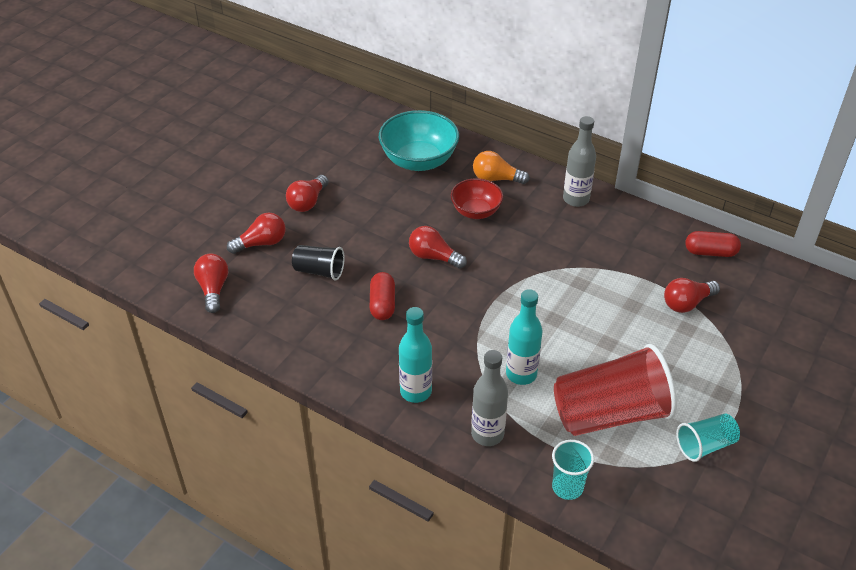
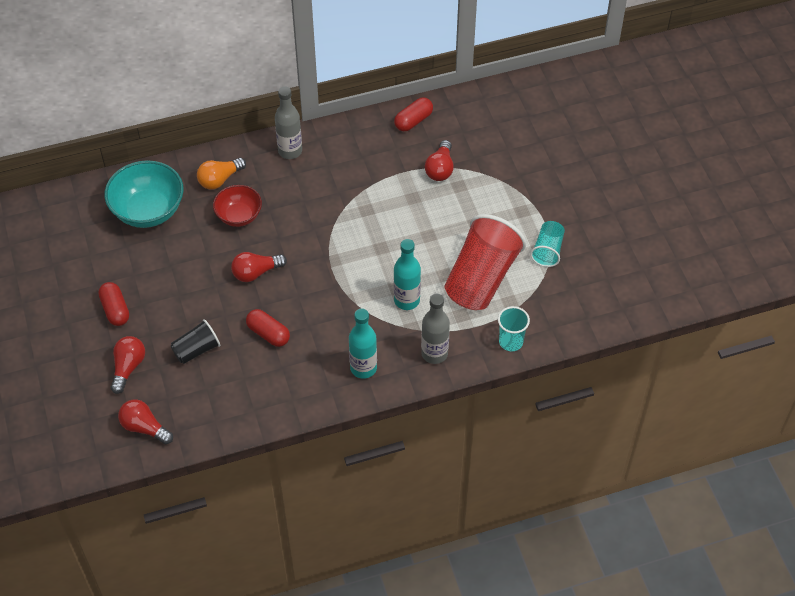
camera: 50 degrees left, 10 degrees up
red light bulb [286,175,329,212] -> red capsule [98,282,129,326]

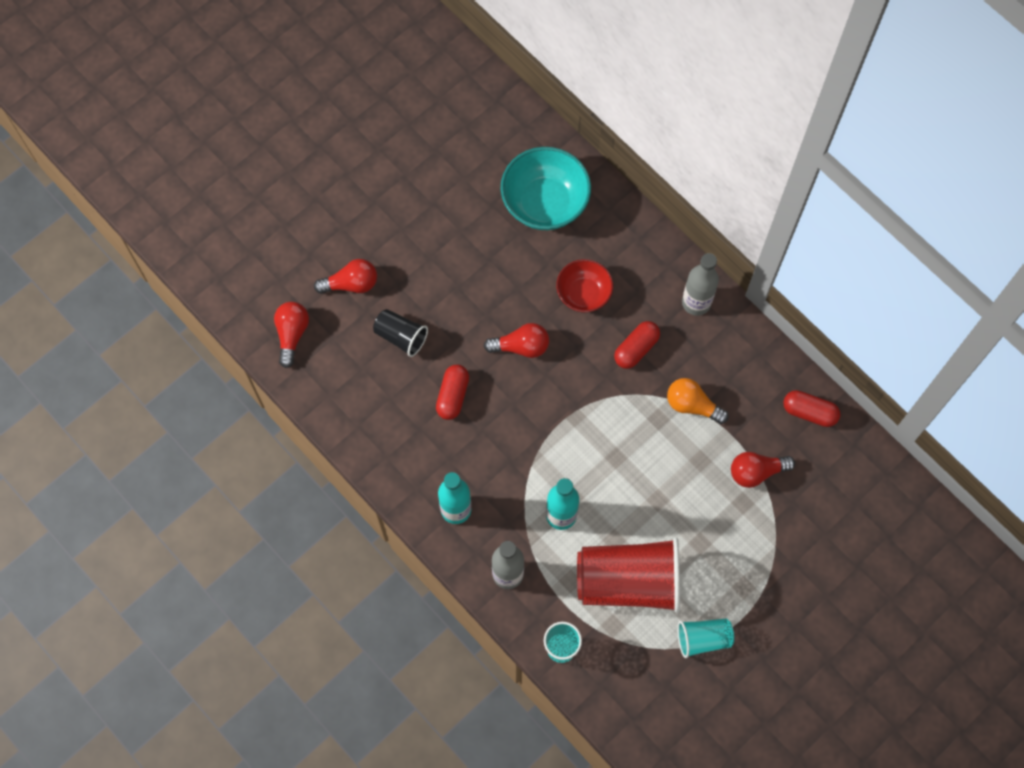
camera: 65 degrees right, 15 degrees up
red capsule [98,282,129,326] -> red capsule moved to [614,321,660,369]
orange light bulb [197,158,246,190] -> orange light bulb moved to [667,378,729,424]
red light bulb [231,252,287,282] -> red light bulb turned 135 degrees clockwise [484,323,549,358]

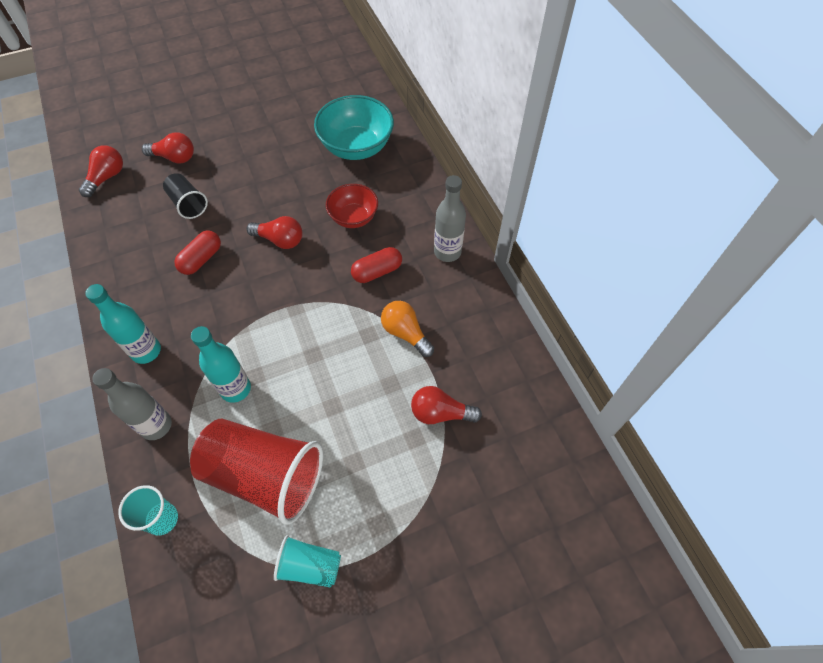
camera: 20 degrees right, 10 degrees down
red capsule [783,390,840,427] -> none

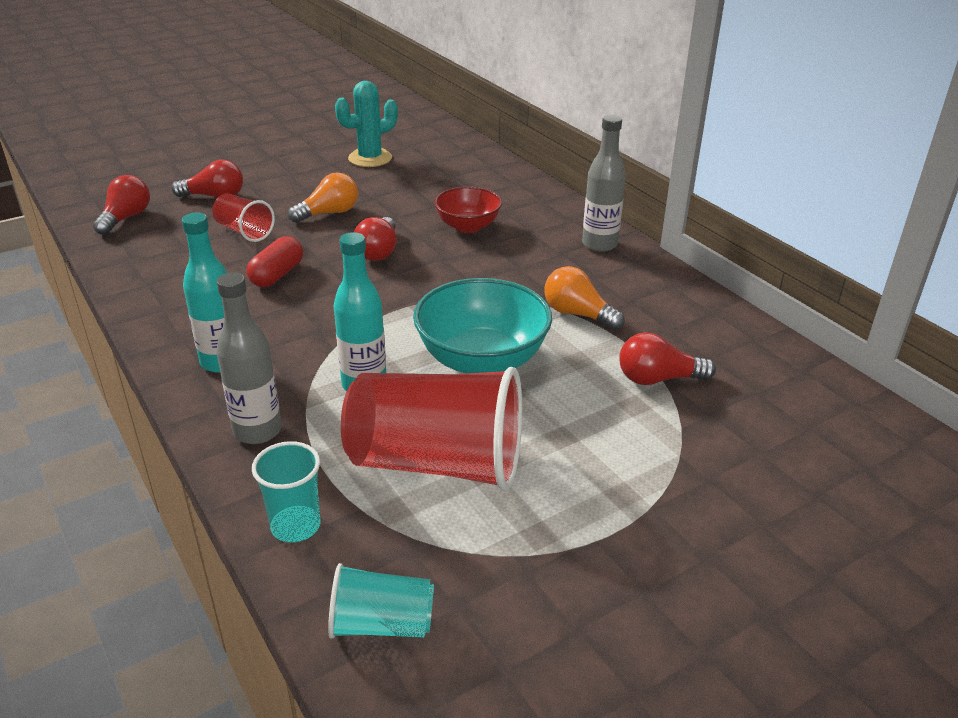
camera: 10 degrees left, 25 degrees down
black cup [163,173,208,219] -> red cup [212,193,275,242]
red light bulb [247,216,303,249] -> red light bulb turned 90 degrees clockwise [354,217,397,261]
turquoise cup [274,535,341,588] -> turquoise cup moved to [328,563,434,639]
turquoise bowl [314,95,394,160] -> turquoise bowl moved to [413,278,552,374]
red capsule [351,247,402,283] -> none
none -> orange light bulb [288,172,358,223]
none -> turquoise cactus [335,81,398,167]

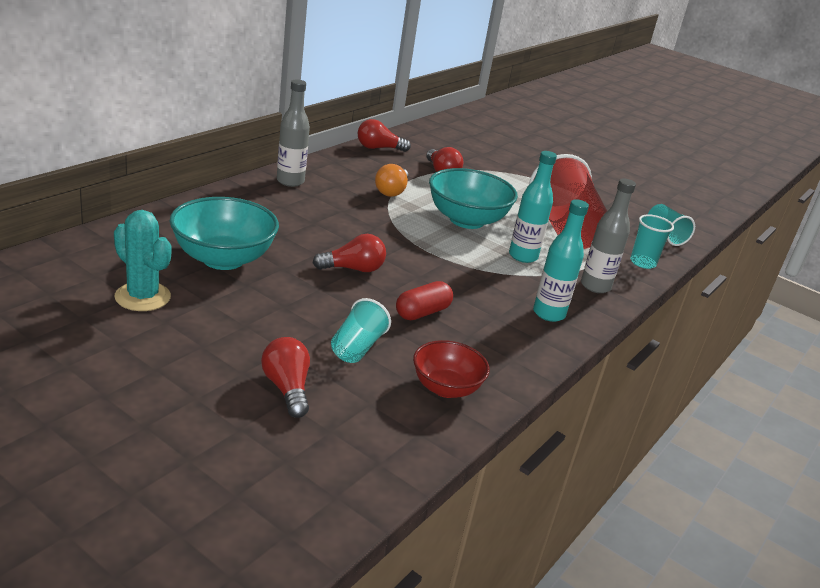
camera: 115 degrees left, 5 degrees down
red light bulb [93,175,150,235] -> red light bulb moved to [358,119,411,152]
red cup [212,193,275,242] -> turquoise cup [331,298,391,363]
red capsule [247,236,303,287] -> red capsule turned 45 degrees counterclockwise [396,281,453,320]
orange light bulb [288,172,358,223] -> none
red bowl [434,187,502,233] -> red bowl moved to [413,340,490,398]
none -> turquoise bowl [169,197,279,270]

